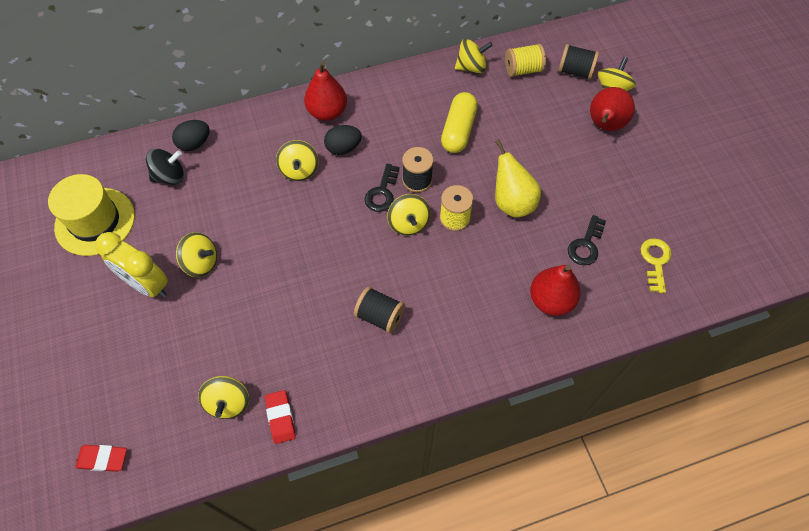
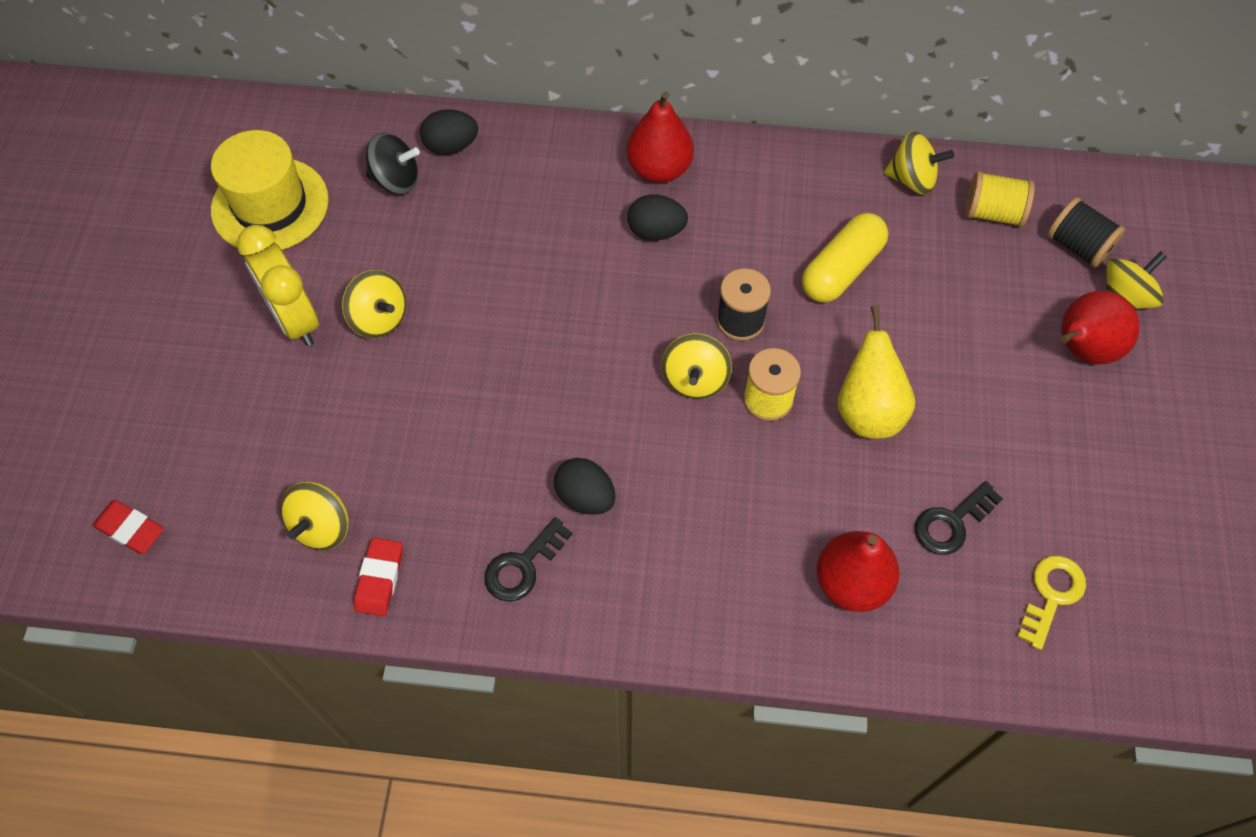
camera: 25 degrees right, 0 degrees up
yellow spinning top [276,140,319,181] -> none
black spool [354,287,405,334] -> black egg [554,458,616,515]
black key [364,164,399,212] -> black key moved to [484,517,572,602]

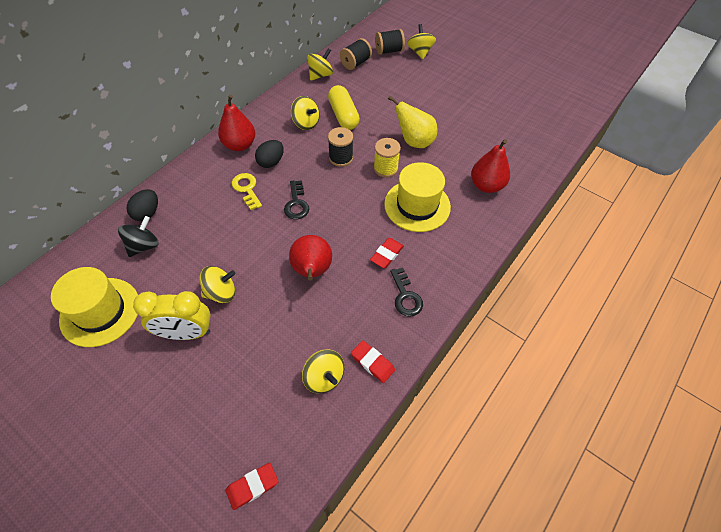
camera: 60 degrees left, 5 degrees down
black egg [554,458,616,515] -> red eraser [370,238,404,268]
yellow spinning top [662,333,732,399] -> yellow spinning top moved to [291,96,320,130]
black key [915,481,1003,555] -> black key moved to [284,180,309,219]
yellow spool [965,171,1035,227] -> black spool [340,38,372,70]
yellow key [1017,556,1086,650] -> yellow key moved to [232,173,262,210]
red pear [1060,291,1140,364] -> red pear moved to [289,235,332,281]
none -> yellow hat [384,162,451,232]

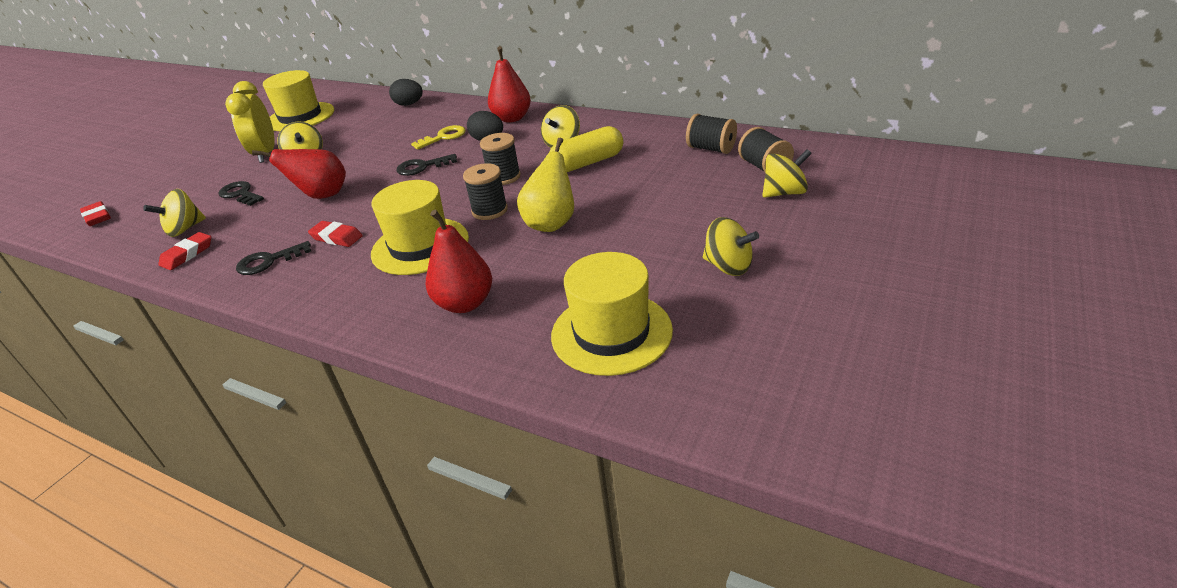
camera: 85 degrees right, 20 degrees down
black spinning top [118,216,159,257] -> none
yellow spinning top [307,48,333,81] -> yellow spinning top moved to [703,217,759,276]
yellow spool [374,138,401,177] -> black spool [463,163,508,220]
none -> black key [218,181,264,206]
none -> yellow hat [551,252,673,376]

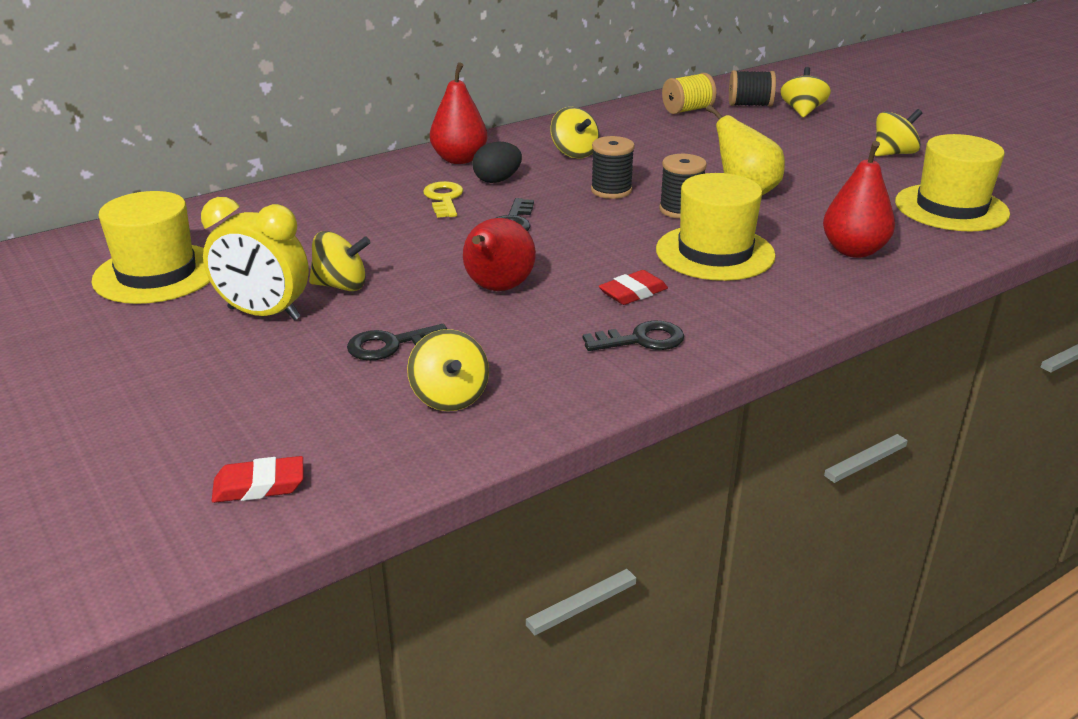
camera: 65 degrees left, 5 degrees down
red eraser [158,232,211,270] -> none
black key [236,241,311,275] -> black key turned 105 degrees counterclockwise [583,321,684,351]
black egg [389,79,423,106] -> none
yellow capsule [549,126,623,172] -> none
black spool [686,114,737,154] -> yellow spool [662,73,716,114]

